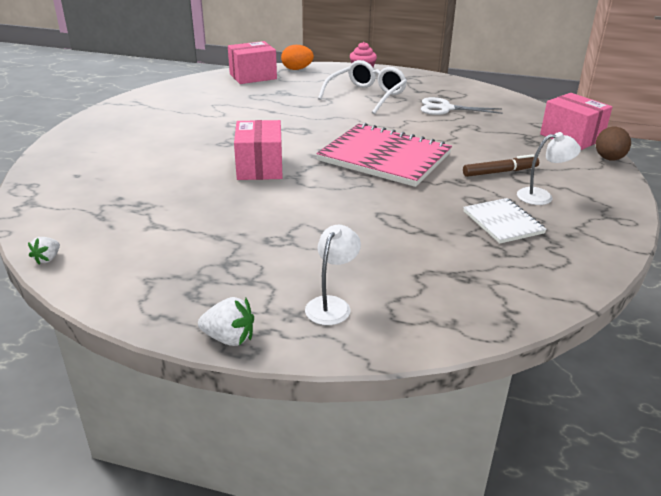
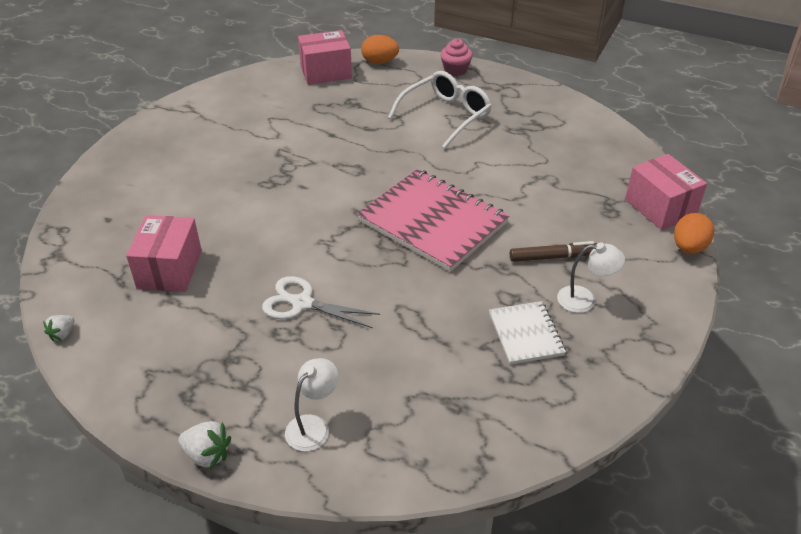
camera: 10 degrees right, 10 degrees up
pink box [234,120,283,180] -> pink box moved to [126,215,202,292]
white scissors [421,97,503,115] -> white scissors moved to [262,276,380,328]
brown egg [596,127,631,161] -> orange egg [674,213,714,254]

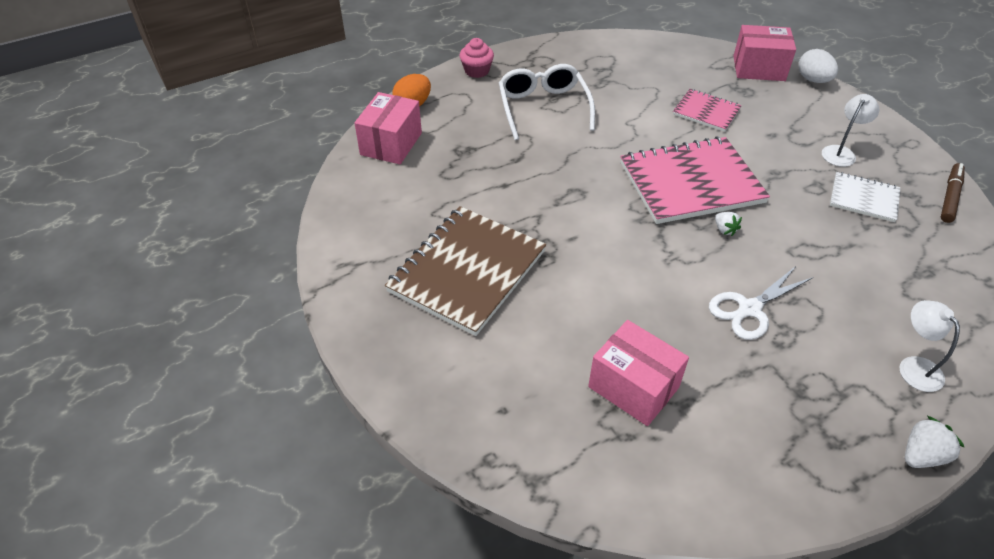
camera: 55 degrees left, 5 degrees up
white strawberry [43,315,75,341] -> white strawberry moved to [715,212,742,236]
brown marker [510,241,597,262] -> brown marker moved to [941,163,965,223]
orange egg [674,213,714,254] -> white egg [799,49,838,83]
none -> brown notebook [385,206,546,336]
none -> pink notebook [673,89,742,132]

